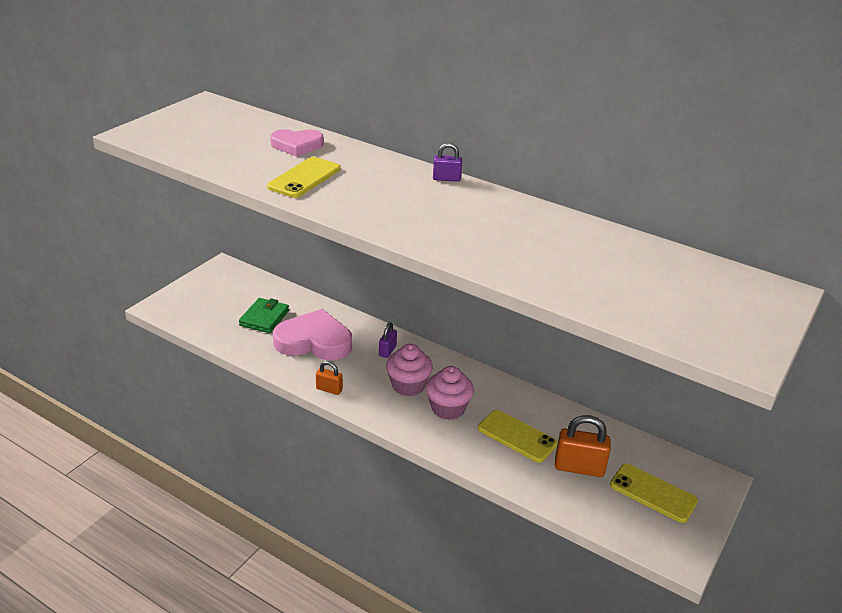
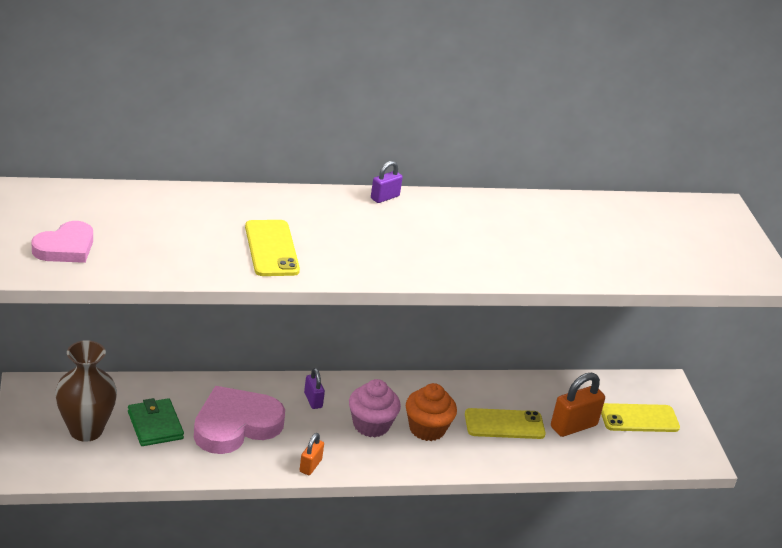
camera: 45 degrees left, 0 degrees up
pink heart [270,129,324,157] -> pink heart moved to [31,221,93,263]
orange padlock [316,361,343,395] -> orange padlock turned 45 degrees counterclockwise [300,433,324,475]
pink cupcake [426,366,474,420] -> orange cupcake [406,383,457,441]
none -> brown vase [55,340,117,442]

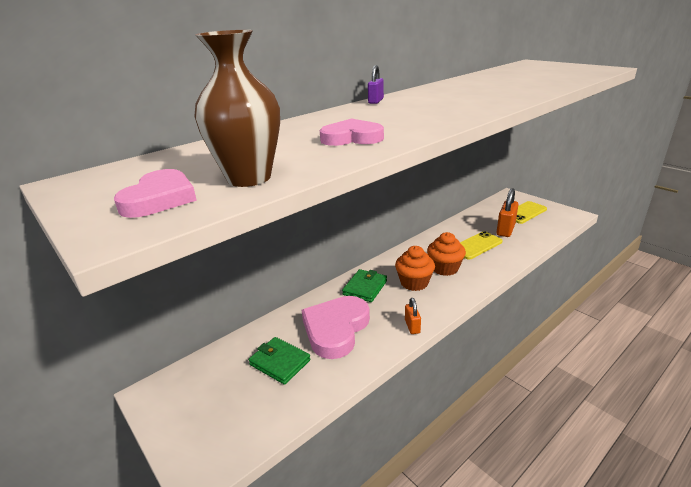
camera: 25 degrees left, 5 degrees down
brown vase [55,340,117,442] -> brown vase moved to [194,30,280,187]
yellow phone [245,220,300,276] -> pink heart [320,118,384,146]
purple padlock [304,368,325,409] -> green wallet [342,269,387,302]
pink cupcake [349,379,401,437] -> orange cupcake [395,246,435,291]

